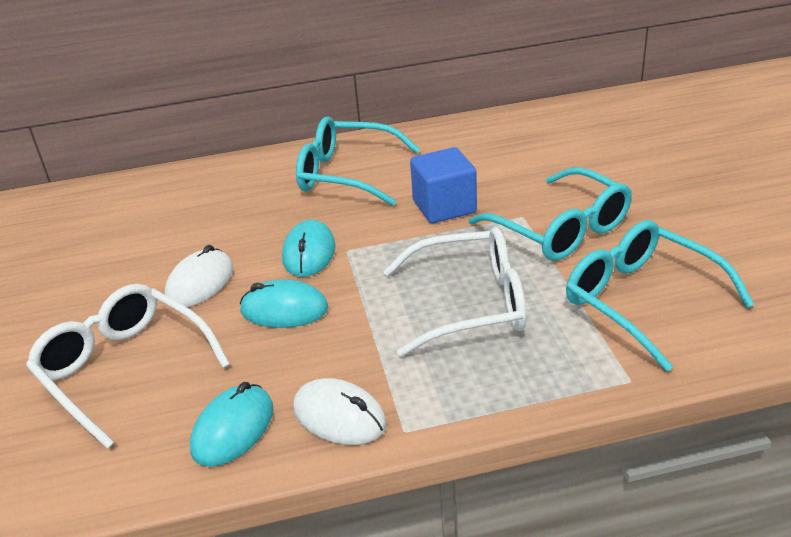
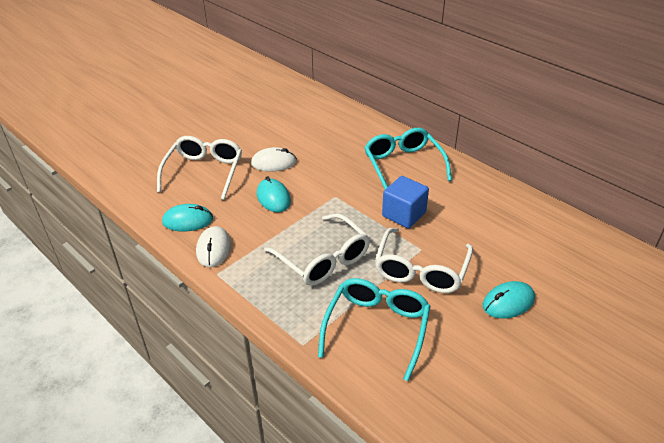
camera: 55 degrees right, 5 degrees up
turquoise mouse [282,220,336,277] -> turquoise mouse moved to [483,281,535,319]
turquoise glasses [469,167,632,261] -> white glasses [375,228,473,293]

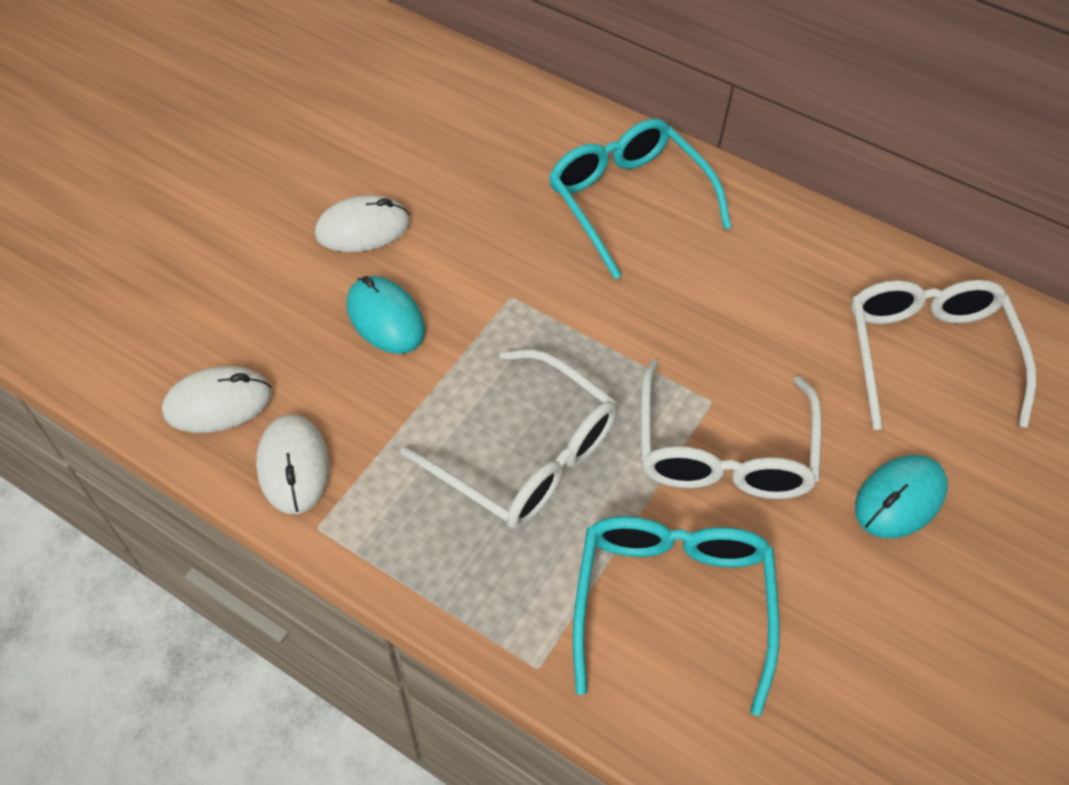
camera: 15 degrees left, 15 degrees up
white glasses [157,136,242,200] -> white glasses moved to [851,280,1036,430]
turquoise mouse [162,204,213,231] -> white mouse [162,366,272,433]
blue cube [382,176,429,228] -> none

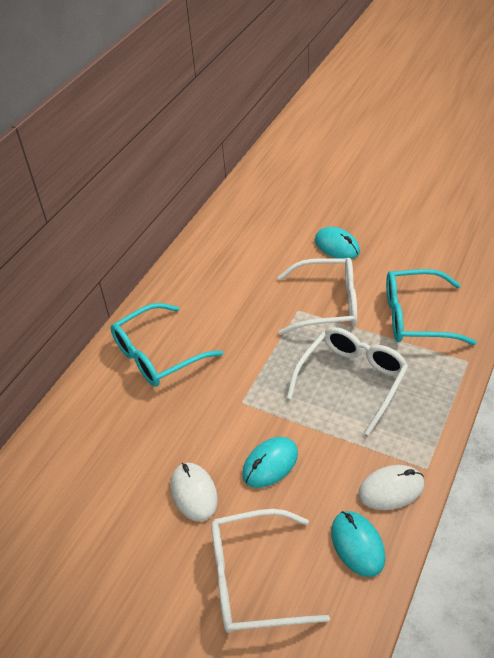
camera: 90 degrees left, 10 degrees down
white mouse [162,366,272,433] -> turquoise mouse [331,511,385,577]
white glasses [851,280,1036,430] -> white glasses moved to [211,509,330,633]

